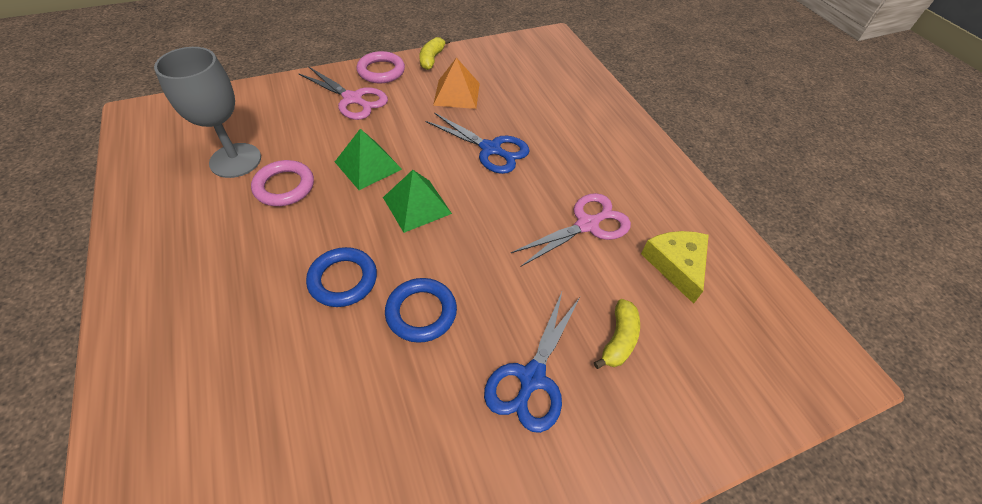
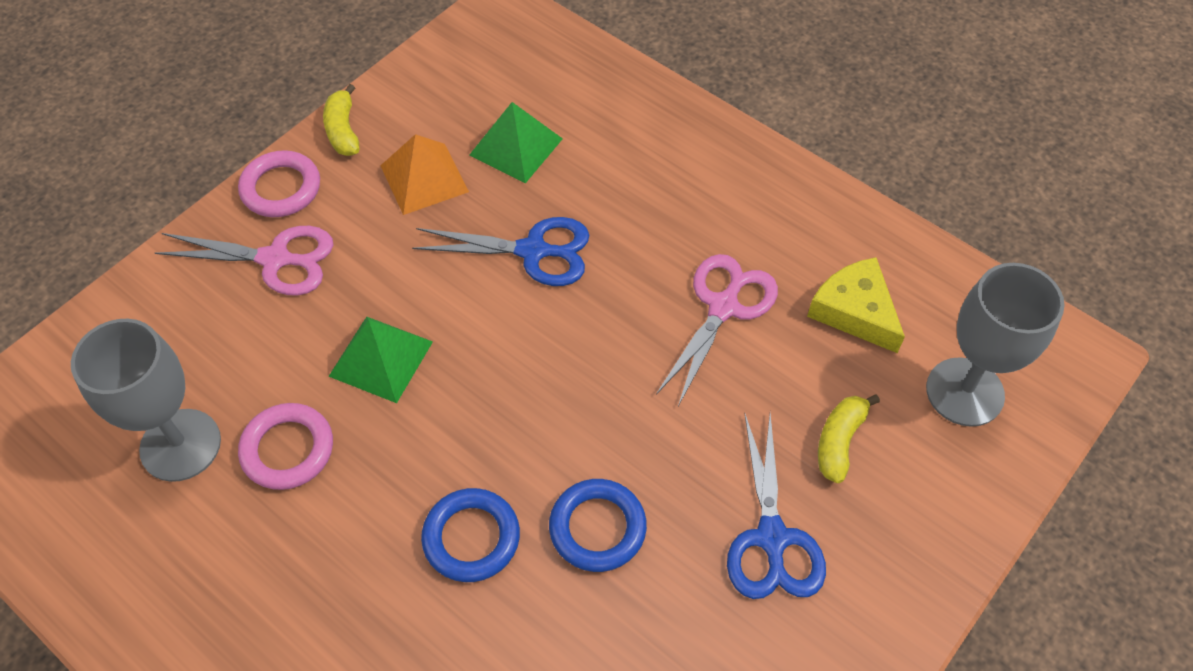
camera: 25 degrees left, 5 degrees up
green pyramid [383,170,452,233] -> green pyramid moved to [469,102,563,183]
yellow banana [594,299,640,369] -> yellow banana turned 150 degrees counterclockwise [818,394,880,483]
none -> grey goblet [926,263,1065,427]

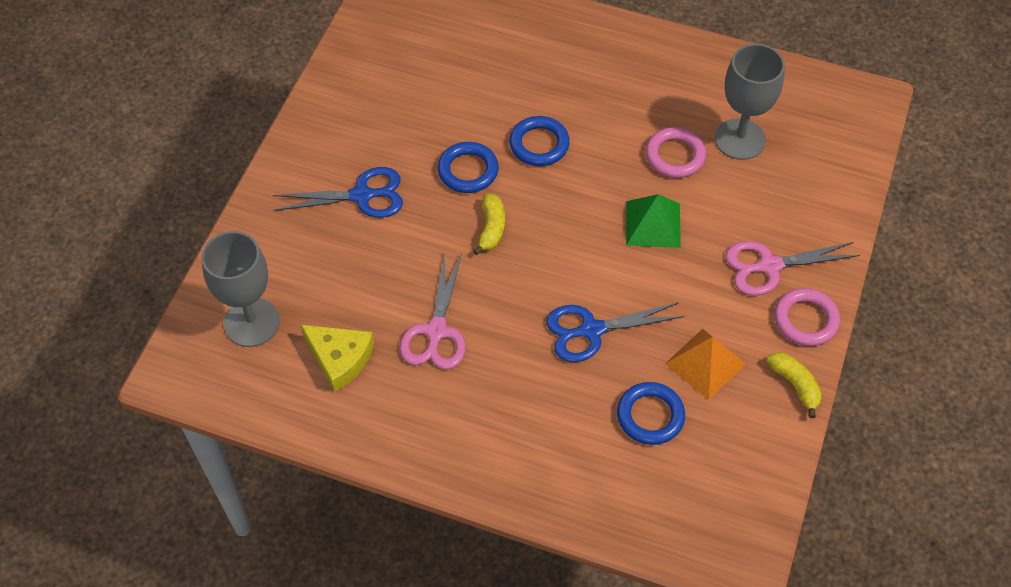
camera: 160 degrees right, 0 degrees up
green pyramid [469,102,563,183] -> blue ring [617,382,685,445]
blue scissors [727,413,826,599] -> blue scissors turned 105 degrees clockwise [273,167,403,218]
yellow banana [818,394,880,483] -> yellow banana moved to [473,194,505,255]

